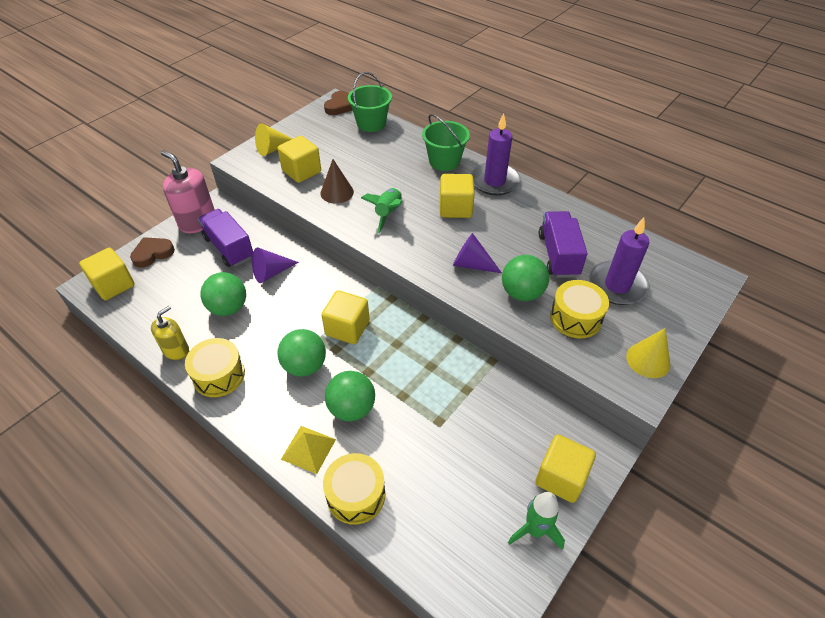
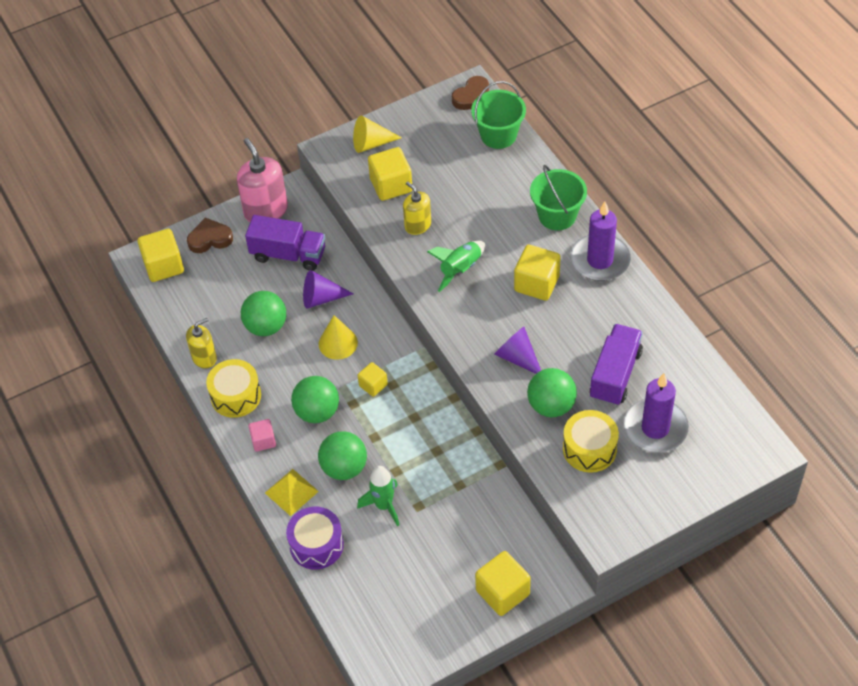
camera: 25 degrees right, 5 degrees up
purple truck [198,209,253,267] -> purple truck turned 120 degrees clockwise [245,215,325,271]
brown cone [320,159,354,204] -> yellow soap dispenser [403,181,431,235]
yellow cube [321,290,369,344] -> yellow cube [358,362,388,397], size x0.58
yellow drum [323,453,385,525] -> purple drum [286,507,344,570]
green rocket [508,492,565,550] -> green rocket moved to [357,466,399,526]
yellow cone [626,328,670,378] -> yellow cone moved to [319,315,358,360]
none -> pink cube [249,419,276,452]

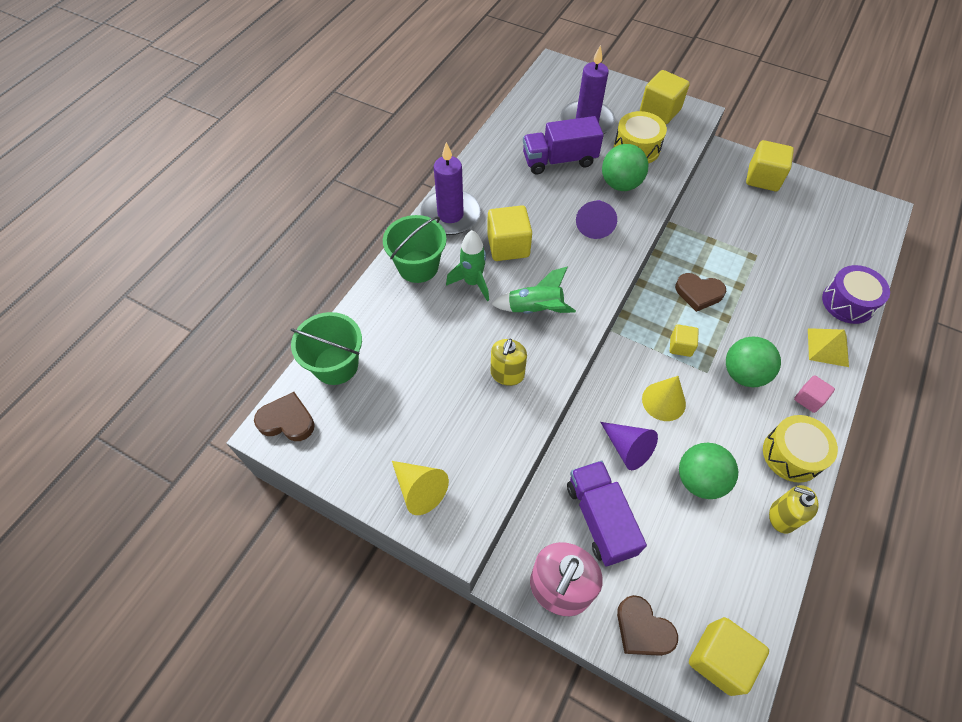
camera: 125 degrees left, 5 degrees up
green ball [318,431,367,480] -> none
green rocket [357,466,399,526] -> green rocket moved to [446,230,489,301]
yellow cube [368,147,413,201] -> yellow cube moved to [640,70,690,124]
none -> brown heart [675,273,726,312]

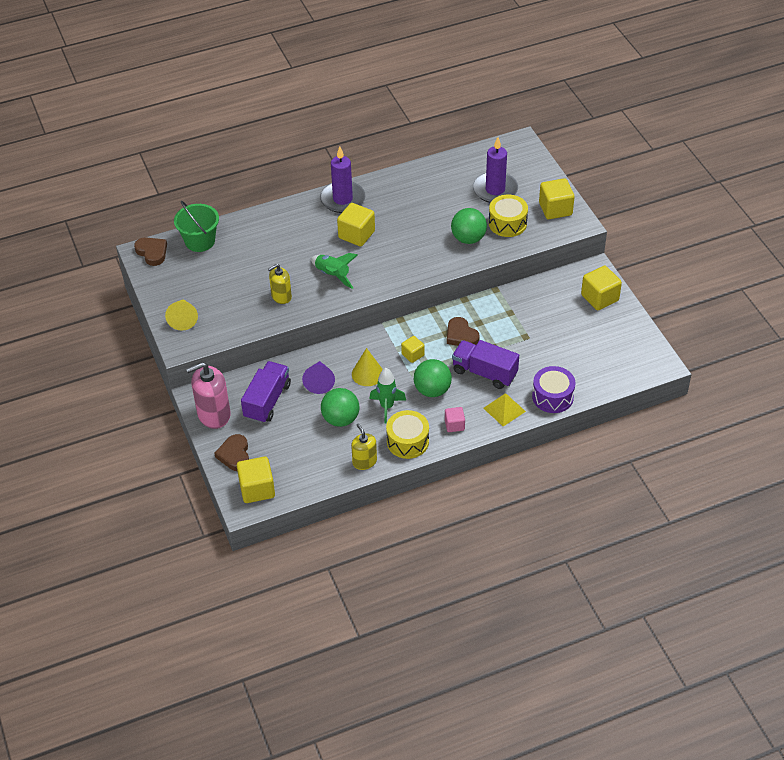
camera: 40 degrees right, 10 degrees down
green bucket [383,215,447,283] -> none
green rocket [446,230,489,301] -> green rocket moved to [369,368,406,424]
purple truck [523,116,604,175] -> purple truck moved to [452,340,519,389]
purple cone [576,200,617,239] -> none

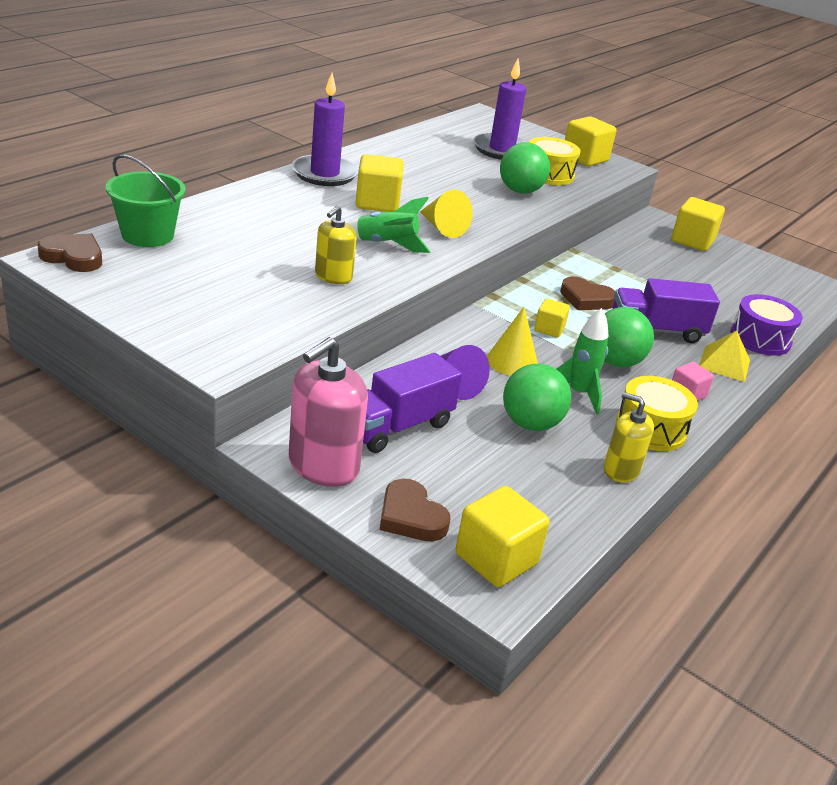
camera: 35 degrees left, 15 degrees down
yellow cone [165,300,198,331] -> yellow cone moved to [420,189,473,238]
purple truck [241,361,291,423] -> purple truck turned 120 degrees counterclockwise [363,353,462,453]

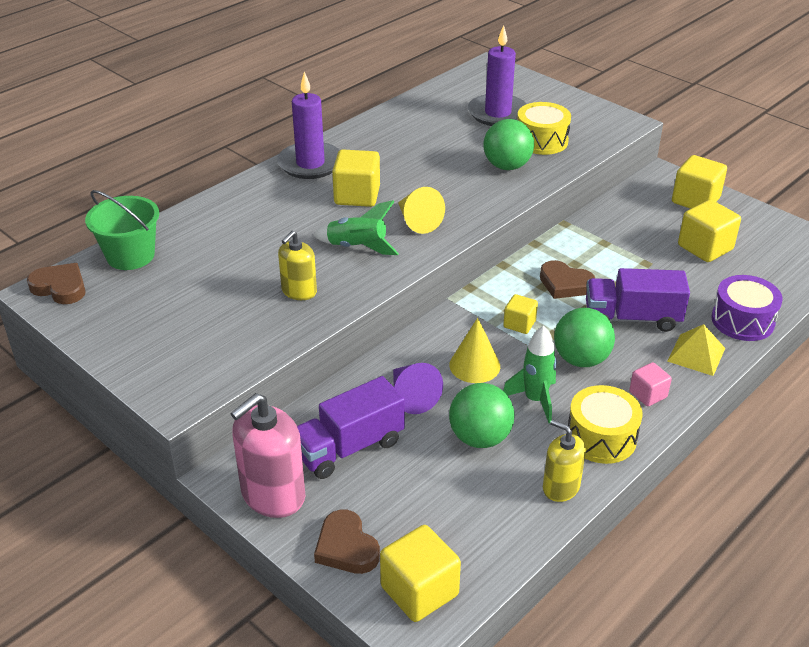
camera: 10 degrees right, 5 degrees up
yellow cube [565,116,616,166] -> yellow cube moved to [678,200,741,262]

